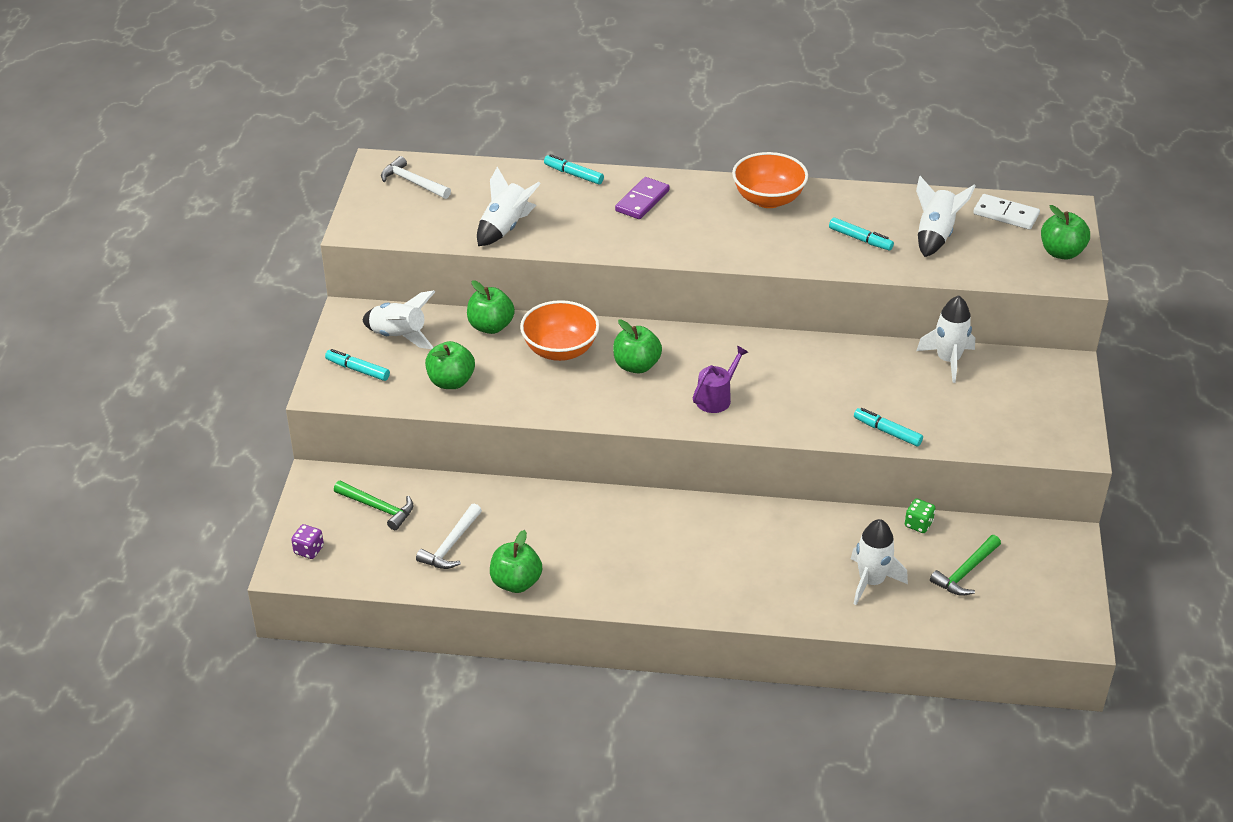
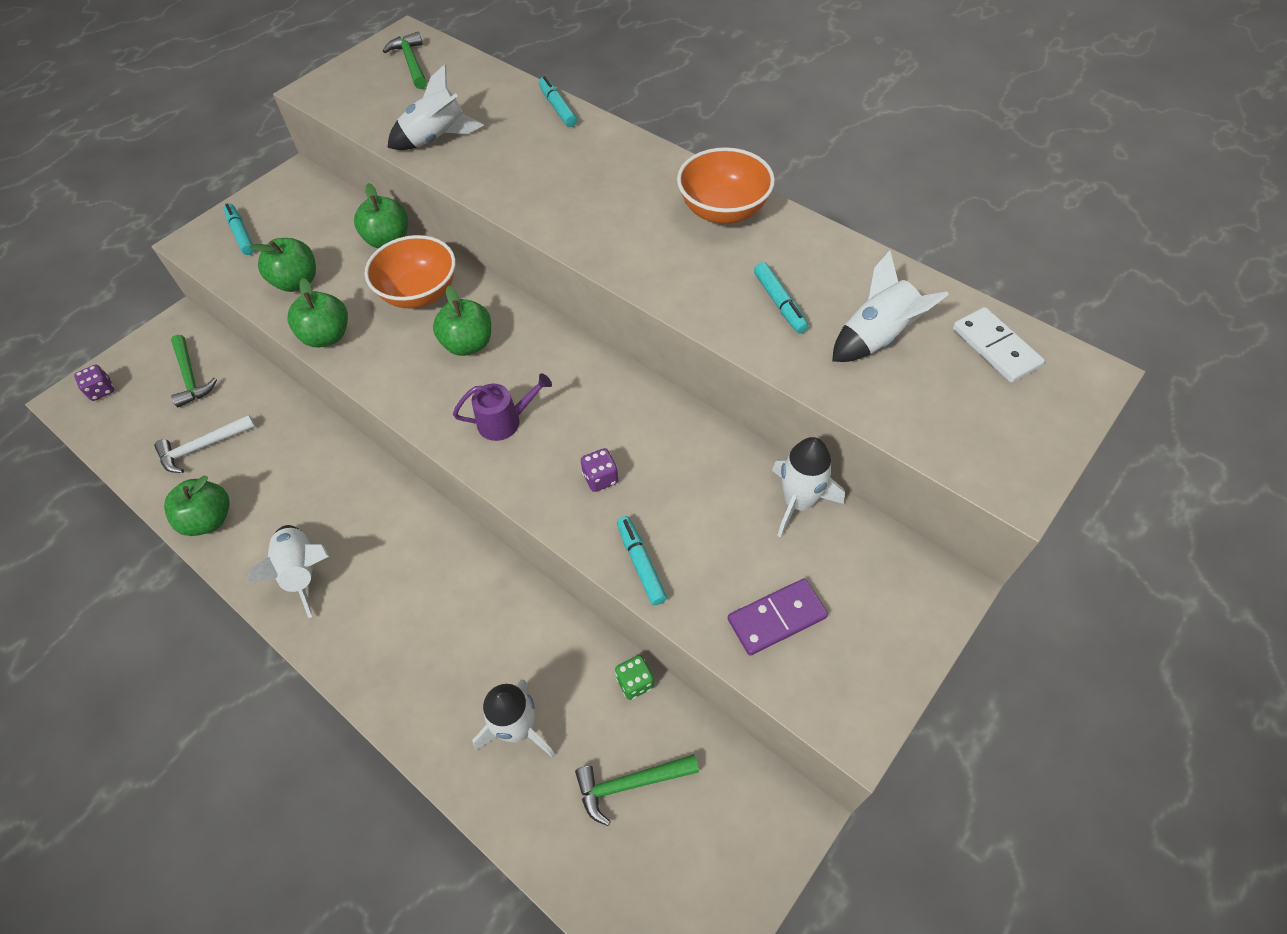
camera: 35 degrees right, 15 degrees up
white rocket [363,290,435,349] -> white rocket moved to [247,525,329,618]
white hammer [381,156,451,199] -> green hammer [383,32,427,89]
purple domino [615,177,670,219] -> purple domino moved to [728,578,828,656]
green apple [1041,205,1090,260] -> green apple moved to [288,278,348,347]
none -> purple dice [581,448,618,492]

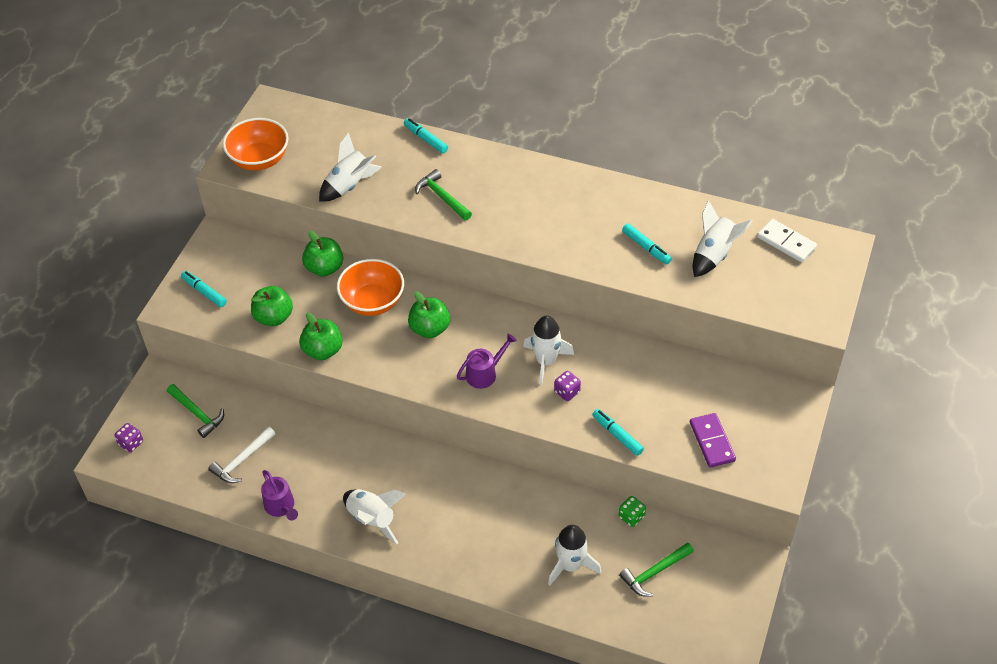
camera: 20 degrees left, 5 degrees down
green apple [164,476,230,536] -> purple watering can [261,470,298,521]
green hammer [383,32,427,89] -> green hammer moved to [415,169,472,221]
orange bowl [677,147,775,224] -> orange bowl moved to [223,118,288,170]
purple domino [728,578,828,656] -> purple domino turned 60 degrees counterclockwise [690,413,736,468]
white rocket [772,437,845,538] -> white rocket moved to [523,316,574,385]

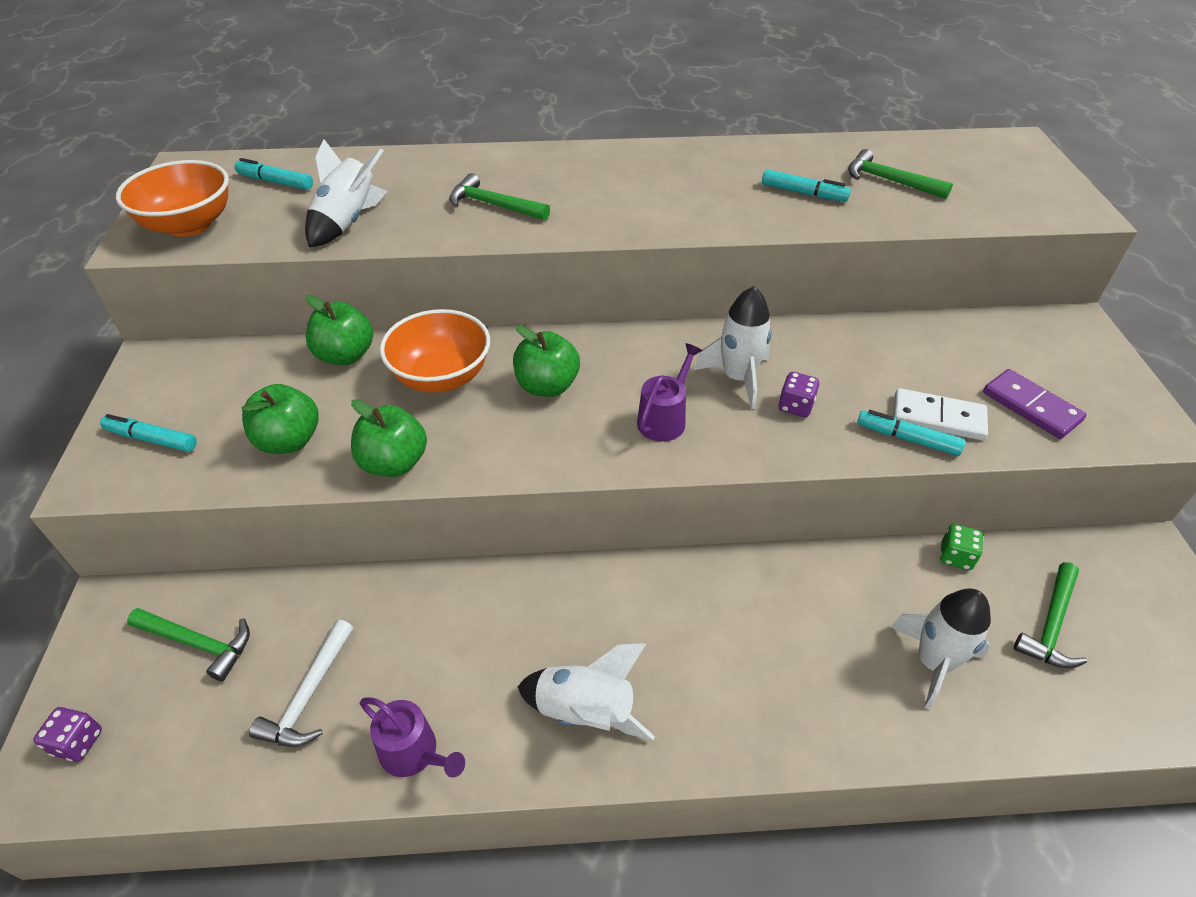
camera: 25 degrees left, 5 degrees down
turquoise marker [404,118,448,153] -> turquoise marker moved to [235,158,313,190]
white rocket [692,200,752,277] -> green hammer [848,149,953,199]
white domino [757,219,817,263] -> white domino moved to [893,388,988,441]

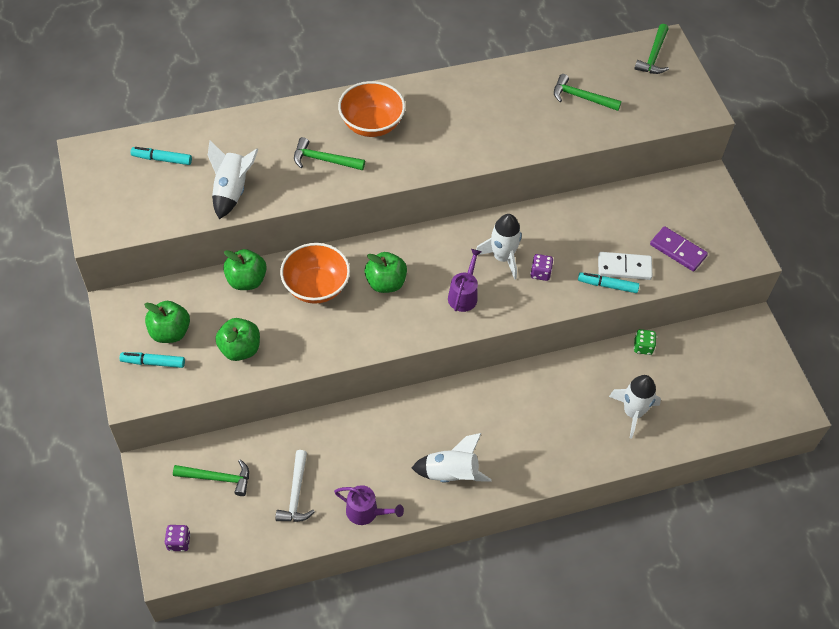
camera: 15 degrees left, 10 degrees up
orange bowl [116,160,229,237] -> orange bowl moved to [338,81,405,137]
green apple [351,399,427,477] -> green apple moved to [144,301,190,343]
turquoise marker [762,169,851,202] -> none
green hammer [1014,562,1087,668] -> green hammer moved to [634,24,669,74]

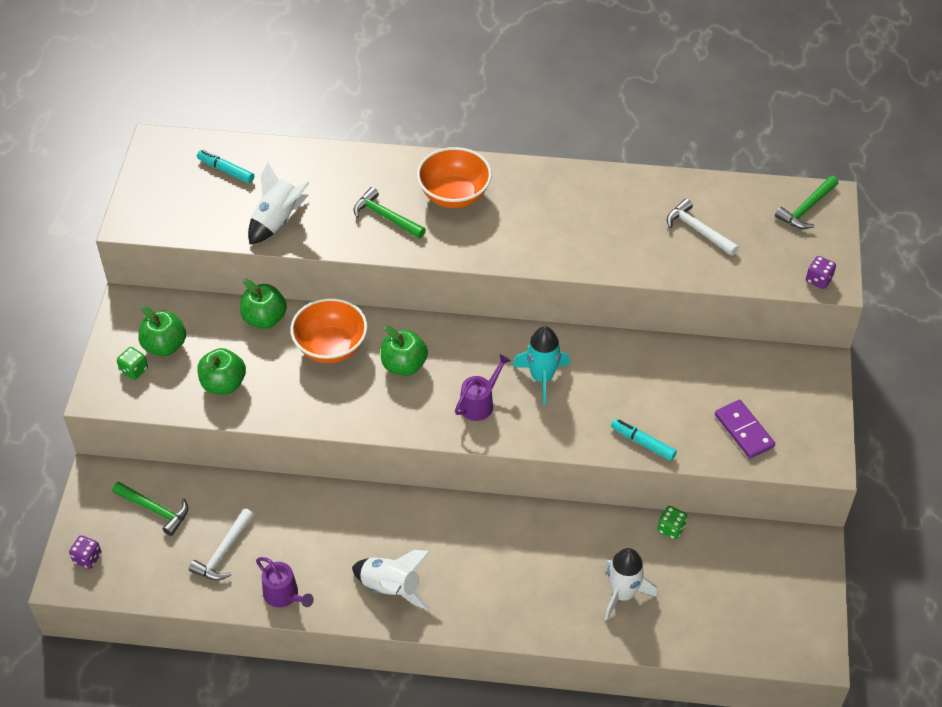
camera: 25 degrees right, 5 degrees down
turquoise marker [119,352,185,368] -> green dice [117,347,148,380]
white rocket [476,214,522,280] -> turquoise rocket [513,326,570,404]
purple dice [530,254,553,281] -> purple dice moved to [806,256,836,289]
green hammer [554,74,622,111] -> white hammer [667,199,739,256]
white domino [598,252,652,280] -> none

